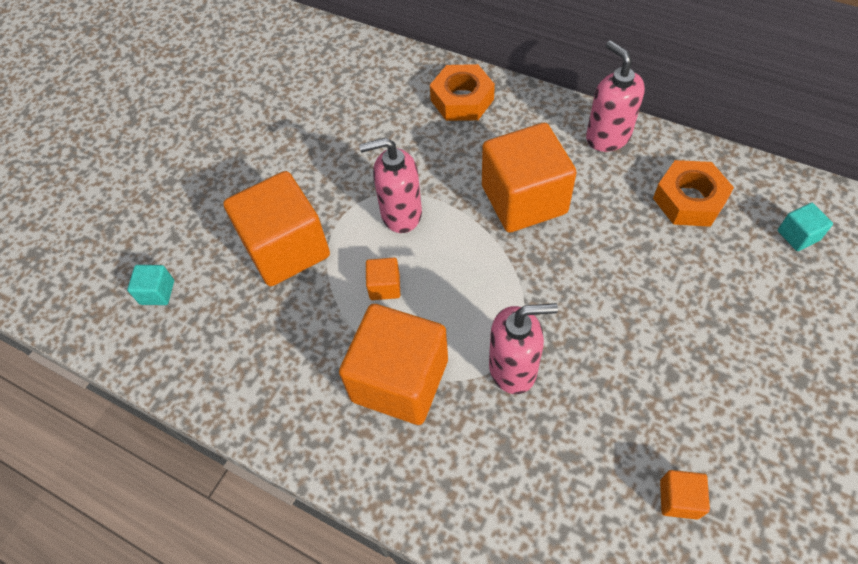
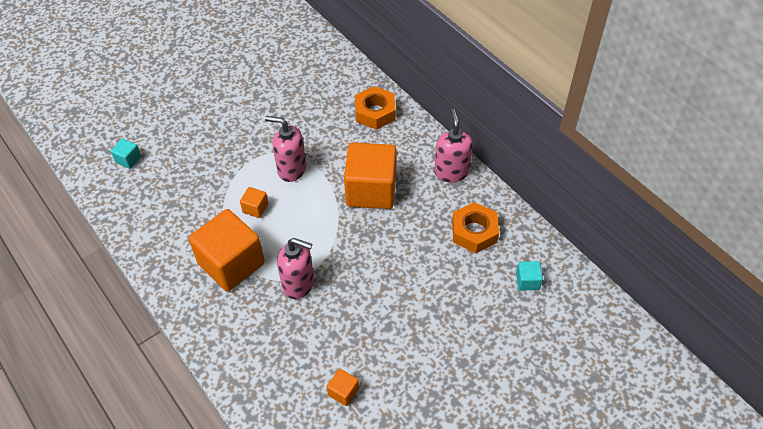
camera: 20 degrees right, 5 degrees down
orange cube [223,171,330,286] -> none

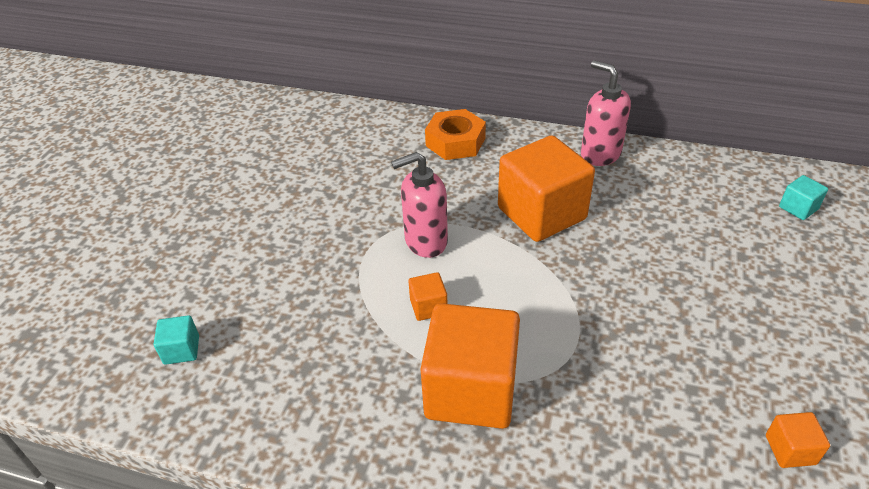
camera: 35 degrees left, 10 degrees down
pink soap dispenser [277,238,314,299] -> none
orange nut [452,202,499,253] -> none

